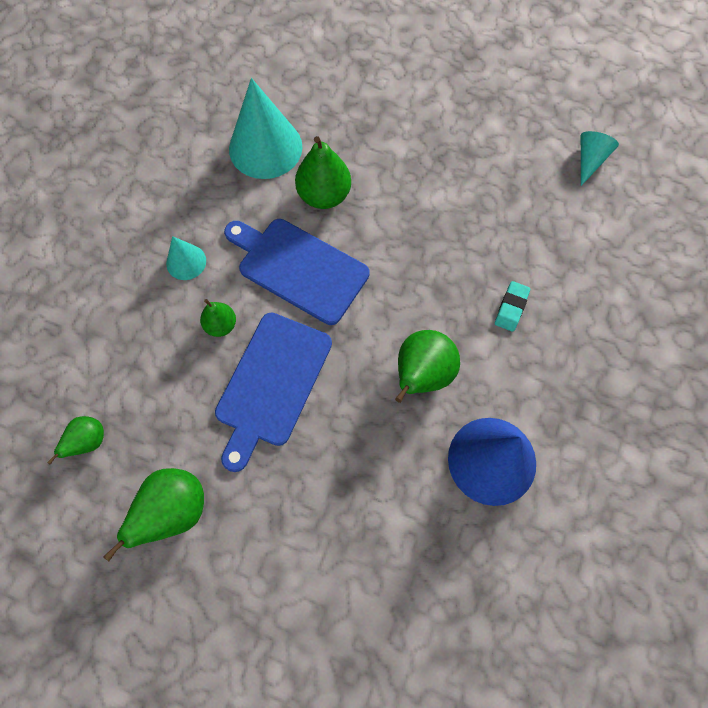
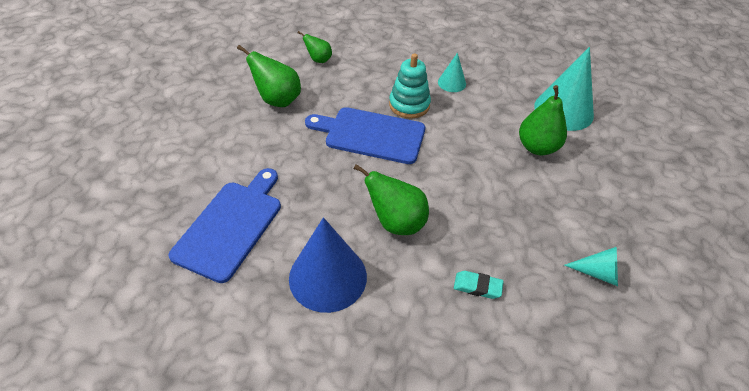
camera: 80 degrees right, 20 degrees down
green pear [200,299,236,337] -> turquoise stacking toy [389,53,431,119]
blue cutting board [224,219,370,325] -> blue cutting board moved to [169,168,281,283]
turquoise cone [581,131,619,186] -> turquoise cone moved to [564,247,618,286]

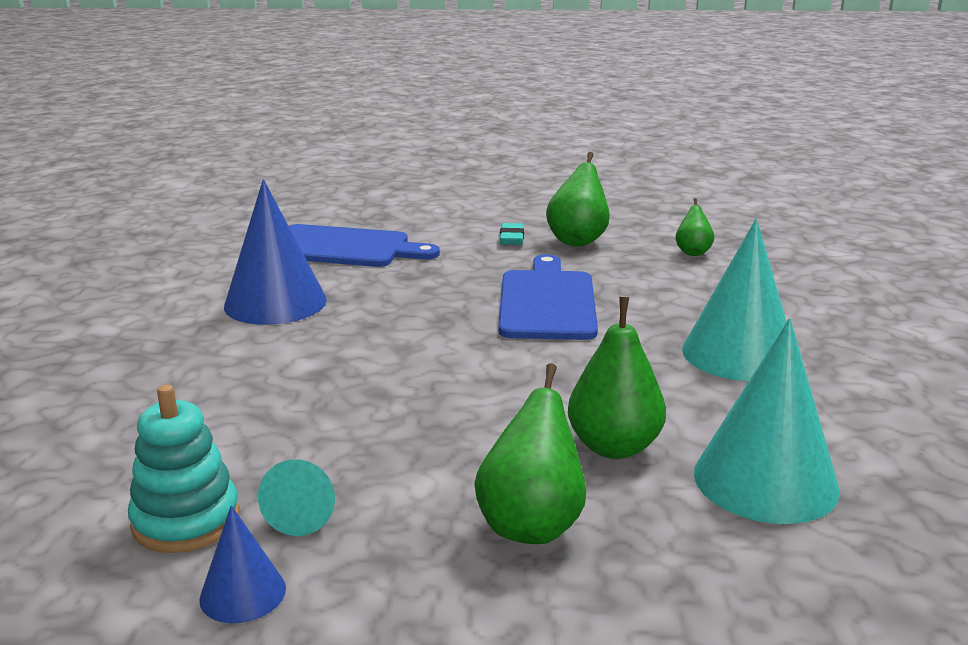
camera: 80 degrees right, 25 degrees down
green pear [354,164,429,235] -> green pear moved to [474,363,586,544]
turquoise stacking toy [389,53,431,119] -> turquoise stacking toy moved to [128,385,240,553]
turquoise cone [438,53,466,92] -> turquoise cone [682,219,787,381], size x1.97
turquoise eraser [454,271,504,299] -> turquoise eraser moved to [500,223,524,245]
none -> blue cone [199,505,286,623]

